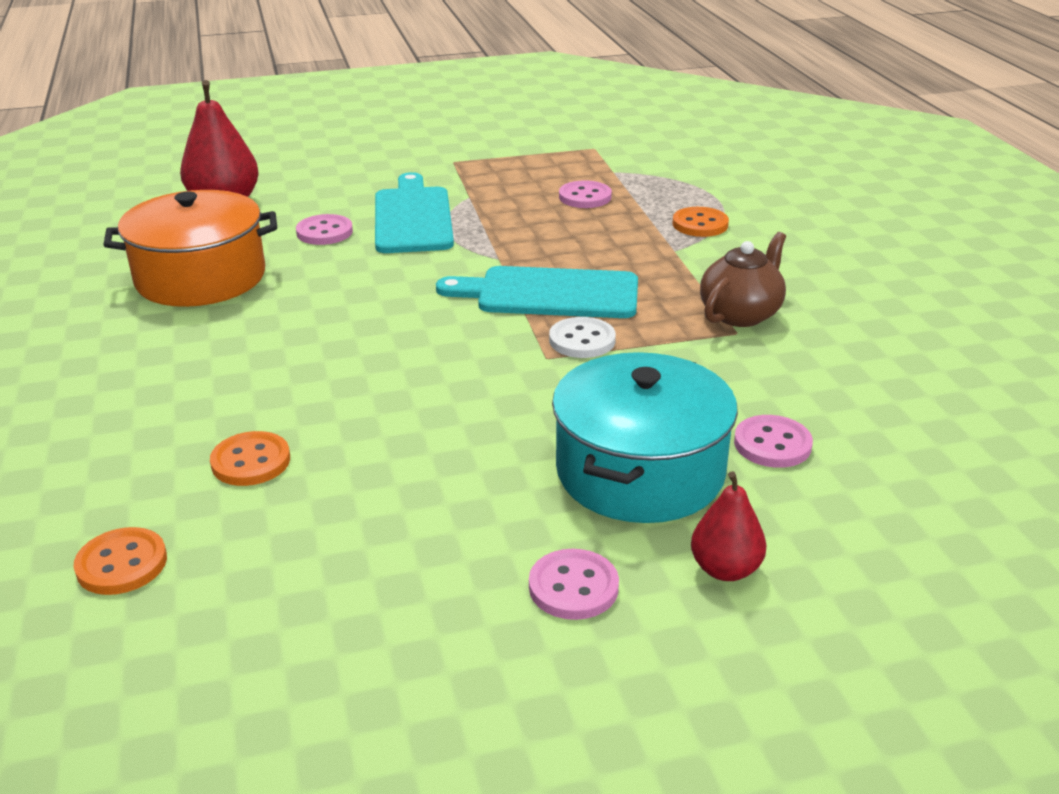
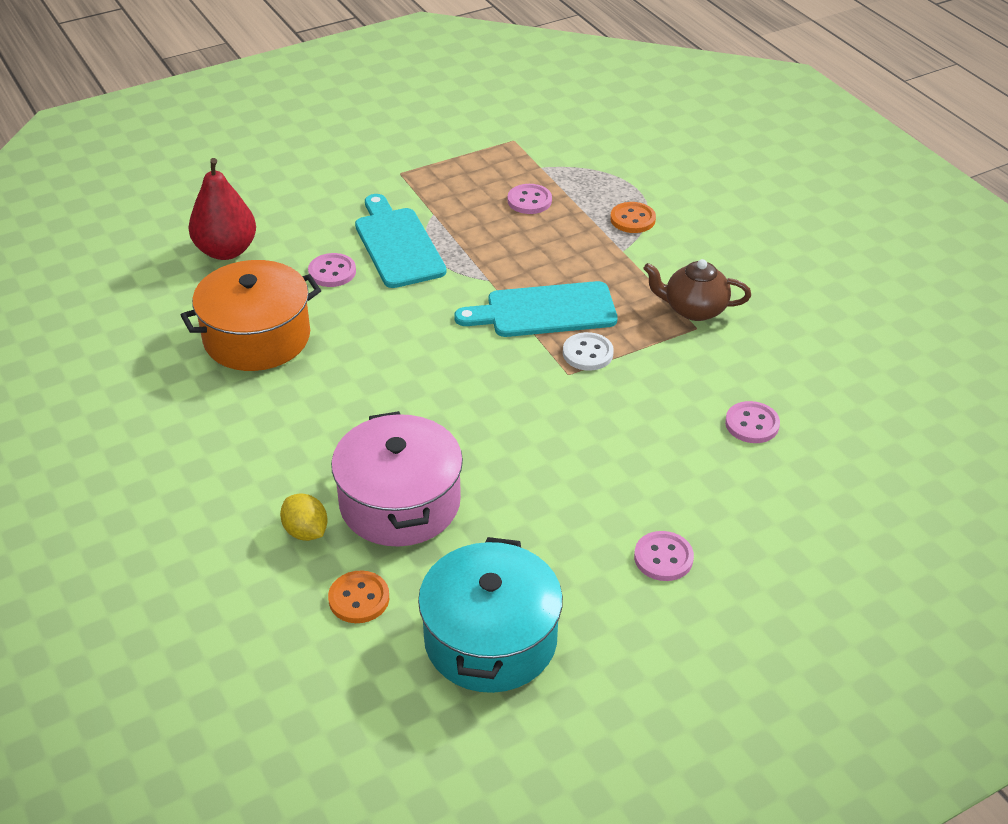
camera: 15 degrees left, 10 degrees up
orange button [210,431,290,486] -> pink pot [331,411,463,547]
turquoise pot [552,352,738,523] -> turquoise pot moved to [418,537,563,693]
red pear [691,471,767,581] -> none
brown teapot [700,232,786,327] -> brown teapot turned 105 degrees counterclockwise [643,259,751,321]
none -> yellow lemon [280,494,328,541]

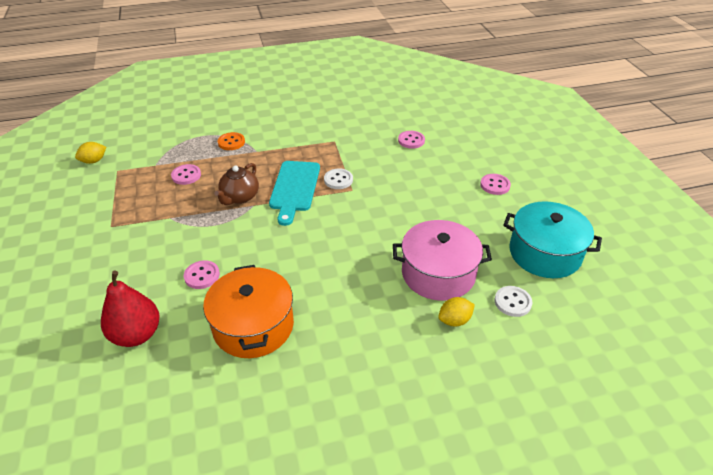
camera: 75 degrees left, 0 degrees up
orange button [328,570,389,623] -> white button [495,286,532,317]
turquoise cutting board [355,194,446,288] -> none
brown teapot [643,259,751,321] -> brown teapot moved to [215,163,259,205]
none -> yellow lemon [75,142,106,164]

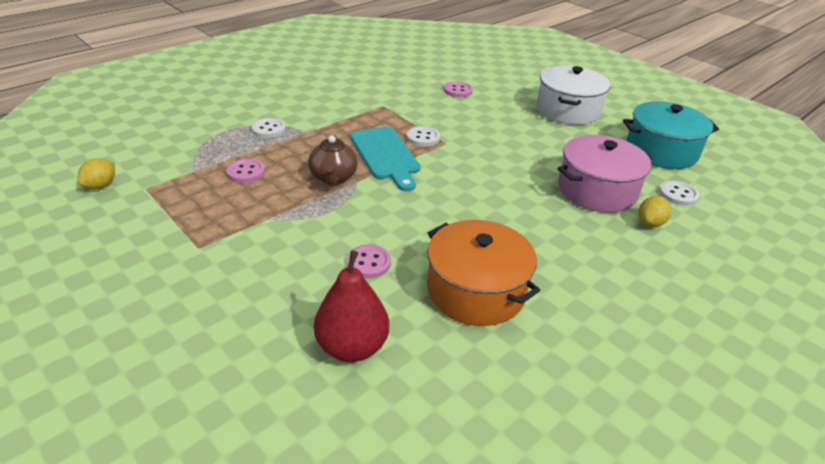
camera: 30 degrees left, 5 degrees down
orange button [218,132,245,150] -> white button [251,118,286,138]
pink button [480,174,511,195] -> white pot [537,65,610,125]

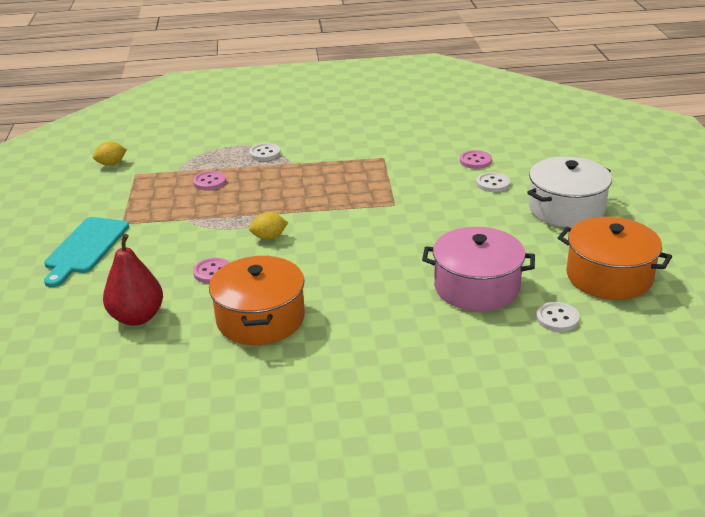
camera: 40 degrees right, 5 degrees down
brown teapot [308,135,358,185] -> none
turquoise cutting board [350,127,420,191] -> turquoise cutting board moved to [44,217,129,287]
white button [407,126,440,147] -> white button moved to [476,172,510,192]
turquoise pot [623,101,719,169] -> orange pot [558,217,672,300]
yellow lemon [639,196,672,227] -> yellow lemon moved to [249,212,288,240]

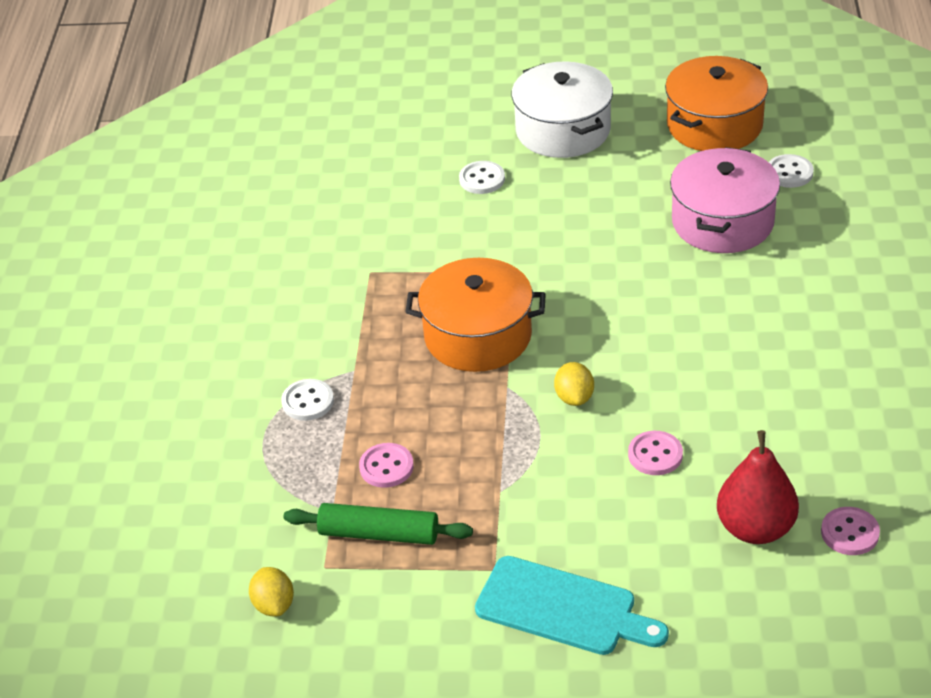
camera: 80 degrees left, 10 degrees up
orange pot [209,256,305,345] -> orange pot moved to [406,258,546,372]
pink button [460,150,492,169] -> pink button moved to [821,507,880,555]
none -> green rolling pin [284,503,473,545]

